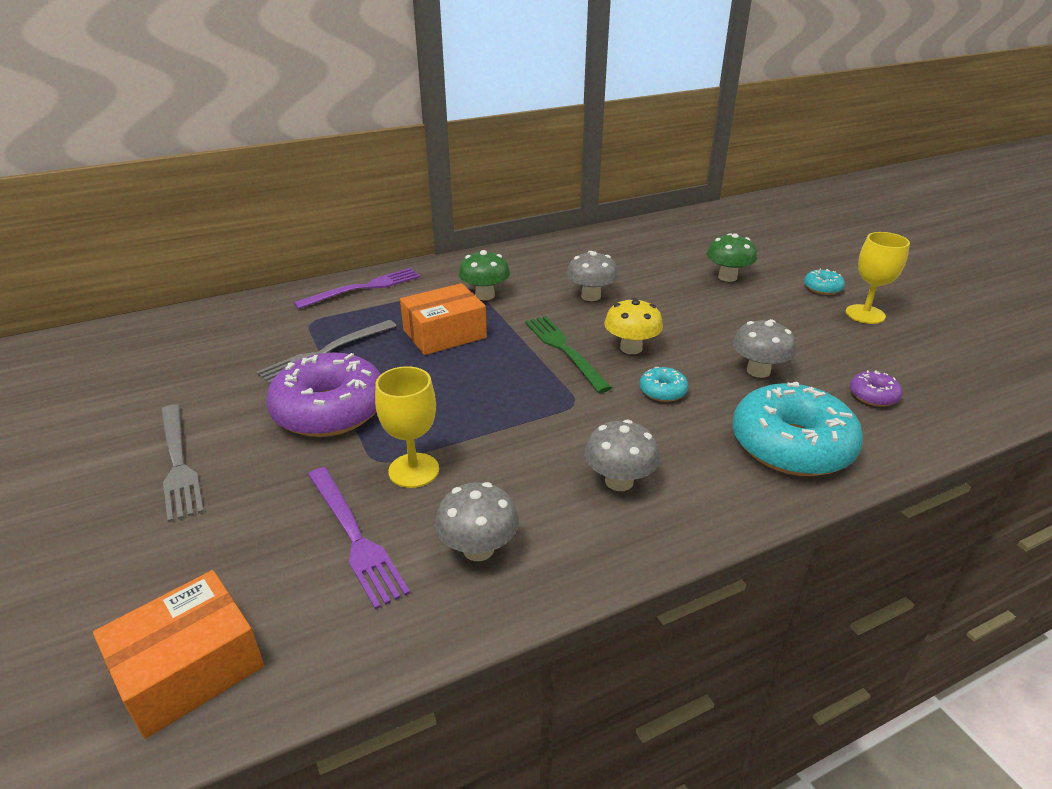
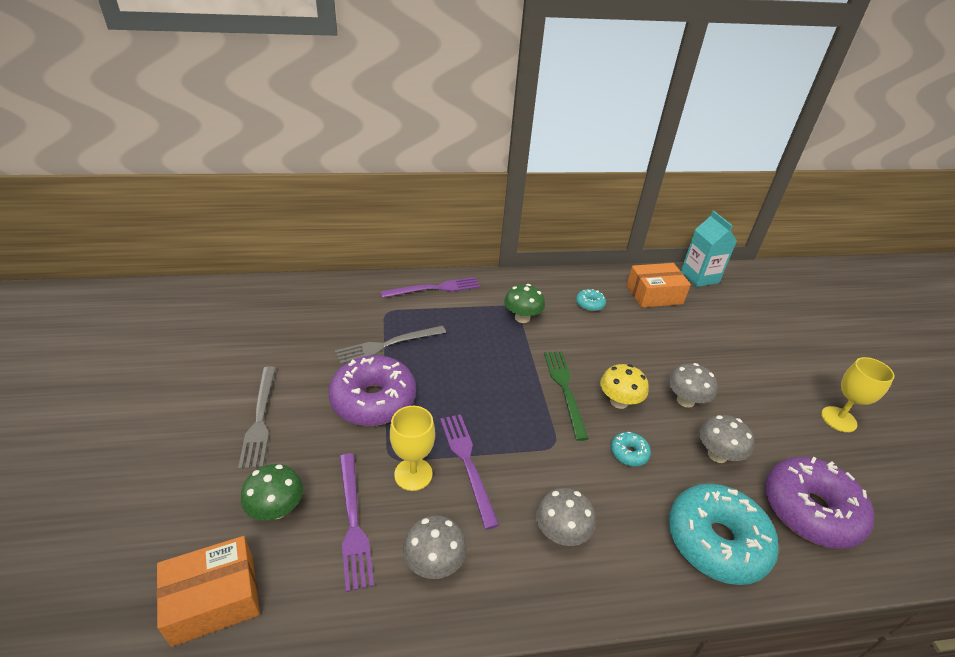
camera: 15 degrees right, 5 degrees up
orange box [400,283,487,355] -> orange box moved to [627,263,691,308]
grey mushroom [566,251,618,301] -> grey mushroom moved to [668,363,717,408]
green mushroom [706,233,757,282] -> green mushroom moved to [241,464,303,520]
turquoise donut [804,269,845,295] -> turquoise donut moved to [576,289,606,311]
purple donut [850,370,903,407] -> purple donut [765,457,874,549], size x2.30
none -> purple fork [440,414,499,529]
none -> turquoise carton [681,211,737,287]

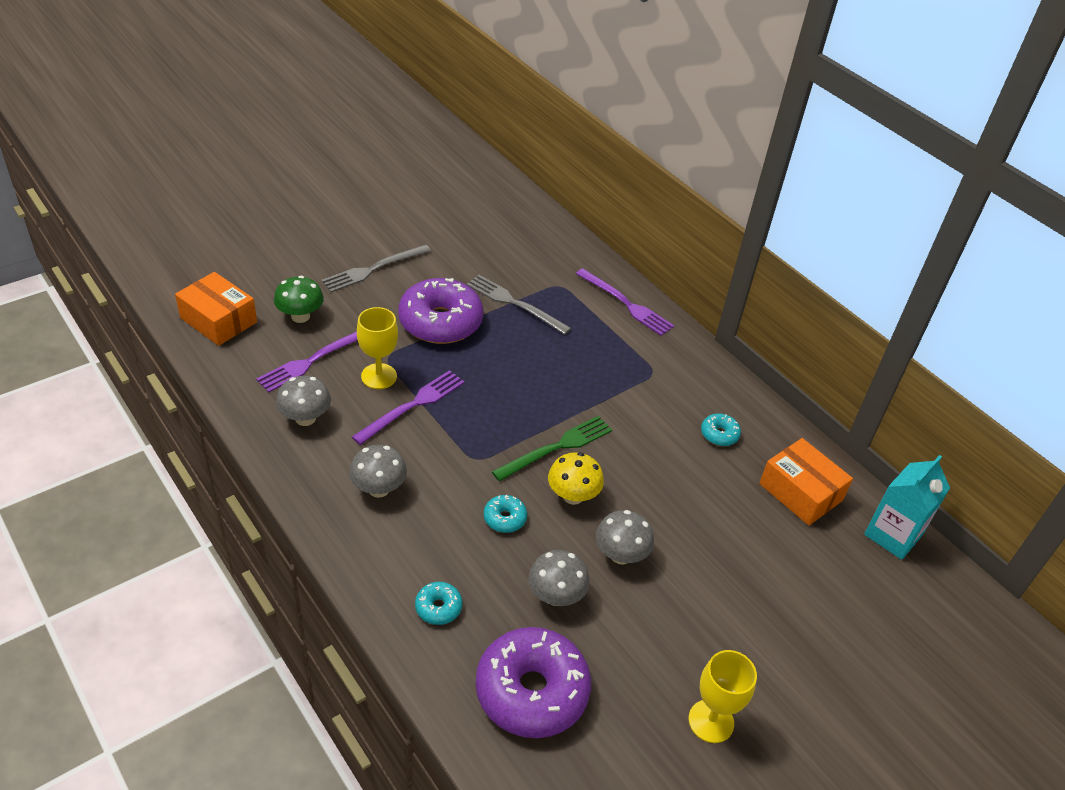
camera: 60 degrees right, 5 degrees up
green mushroom [504,284,545,323] -> none
turquoise donut [669,483,779,585] -> turquoise donut [415,582,463,625], size x0.44

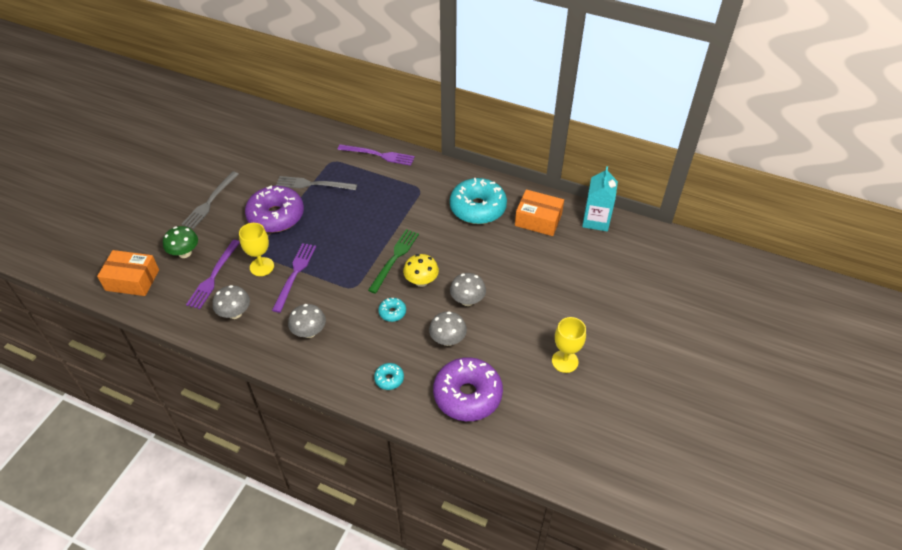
camera: 25 degrees left, 5 degrees up
turquoise donut [701,413,741,446] -> turquoise donut [450,178,507,224], size x2.30

